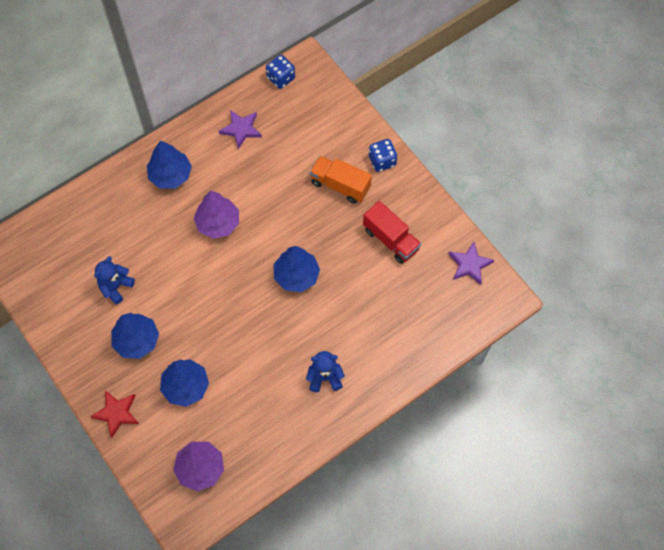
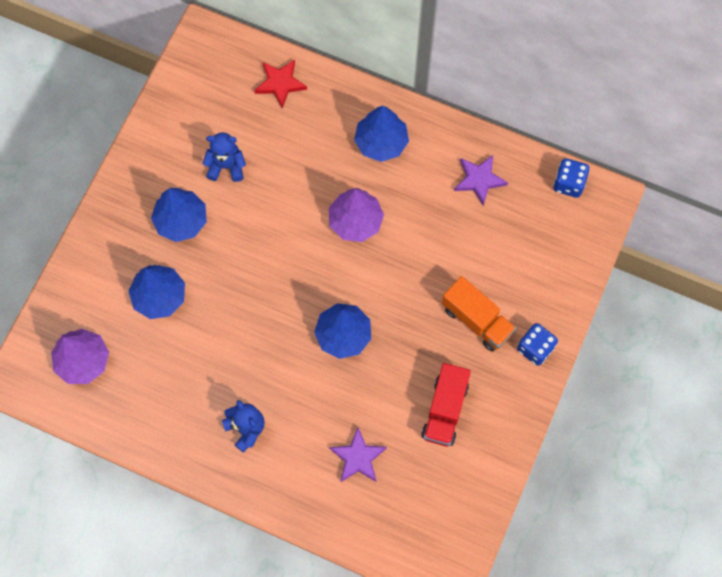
camera: 60 degrees right, 5 degrees up
red star [90,390,139,438] -> red star moved to [254,59,307,109]
orange truck [310,156,372,204] -> orange truck turned 135 degrees clockwise [442,276,516,352]
purple star [449,242,494,285] -> purple star moved to [329,428,387,482]

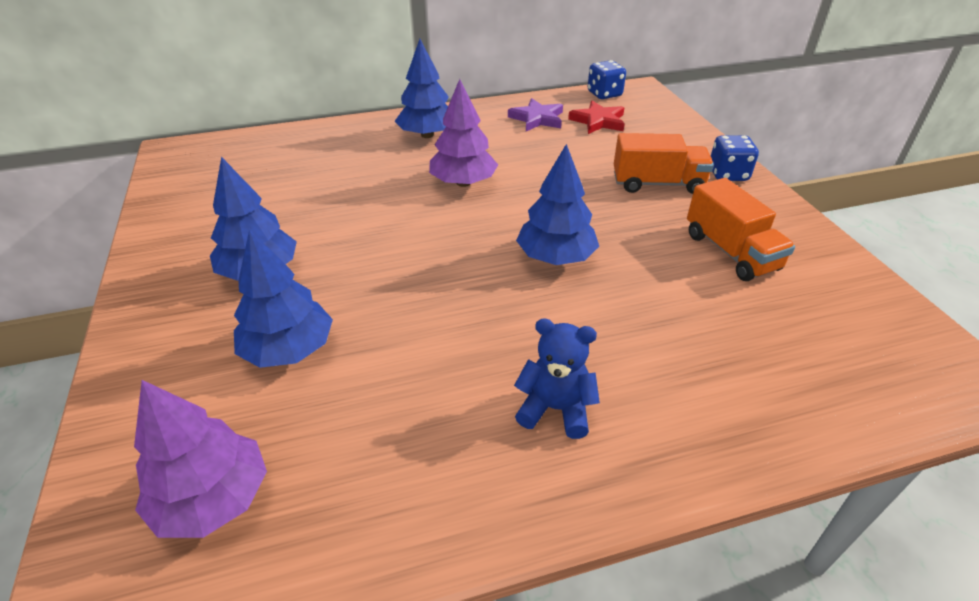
camera: 40 degrees left, 30 degrees down
blue teddy bear [202,132,246,182] -> none
red star [254,59,307,109] -> red star moved to [568,100,625,134]
purple star [329,428,387,482] -> none
red truck [421,363,471,447] -> orange truck [687,178,795,281]

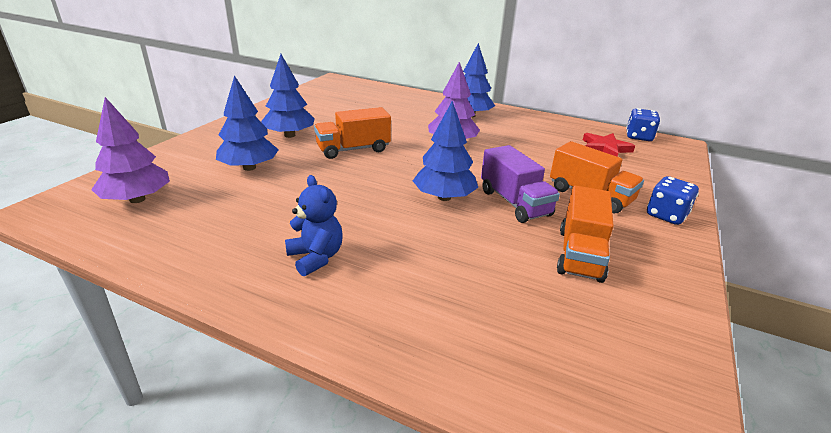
camera: 40 degrees right, 10 degrees down
purple star [508,98,563,131] -> none
none -> orange truck [314,107,391,159]
none -> purple truck [481,145,560,223]

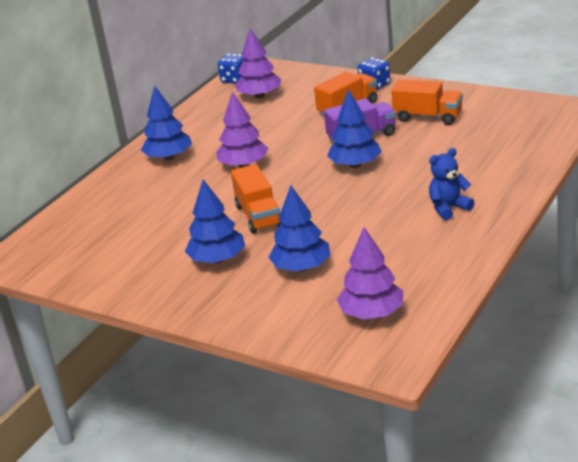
camera: 80 degrees left, 0 degrees up
red star [583,133,635,156] -> purple tree [235,28,281,98]

